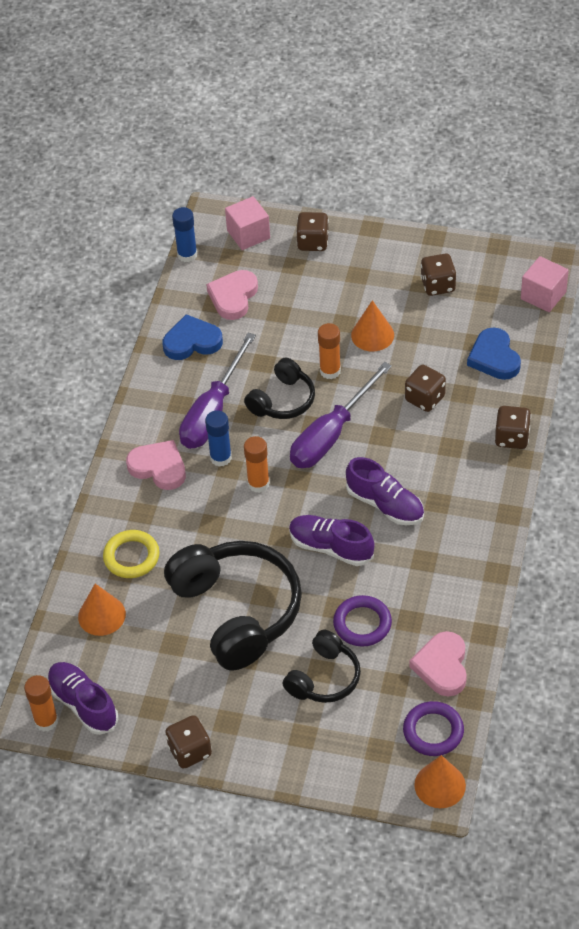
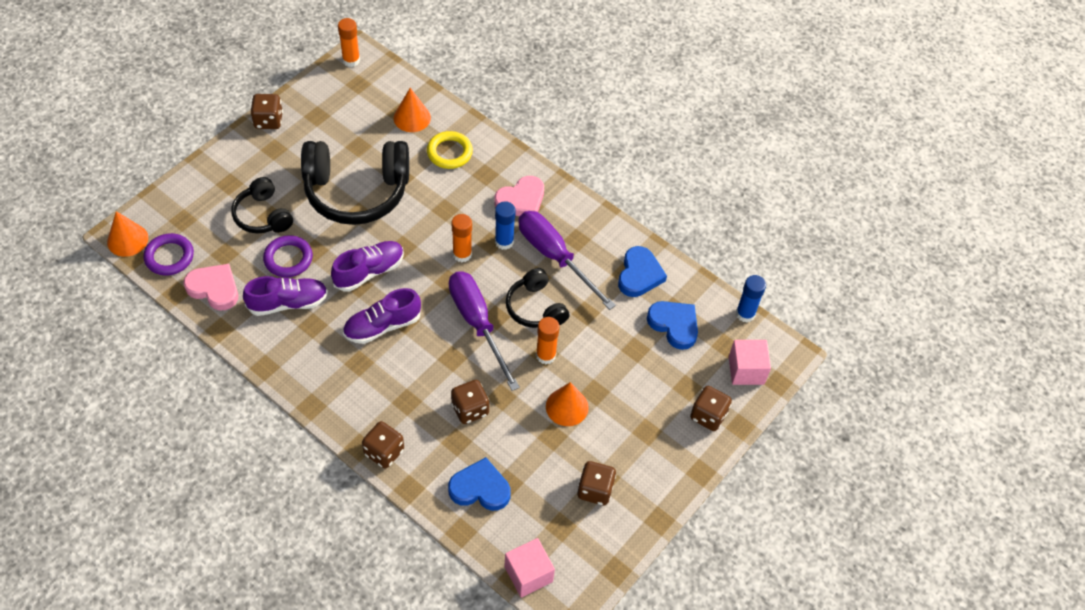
camera: 110 degrees right, 5 degrees up
purple shoe [47,662,118,735] -> purple shoe moved to [243,276,328,316]
pink heart [206,270,258,320] -> blue heart [647,301,698,350]

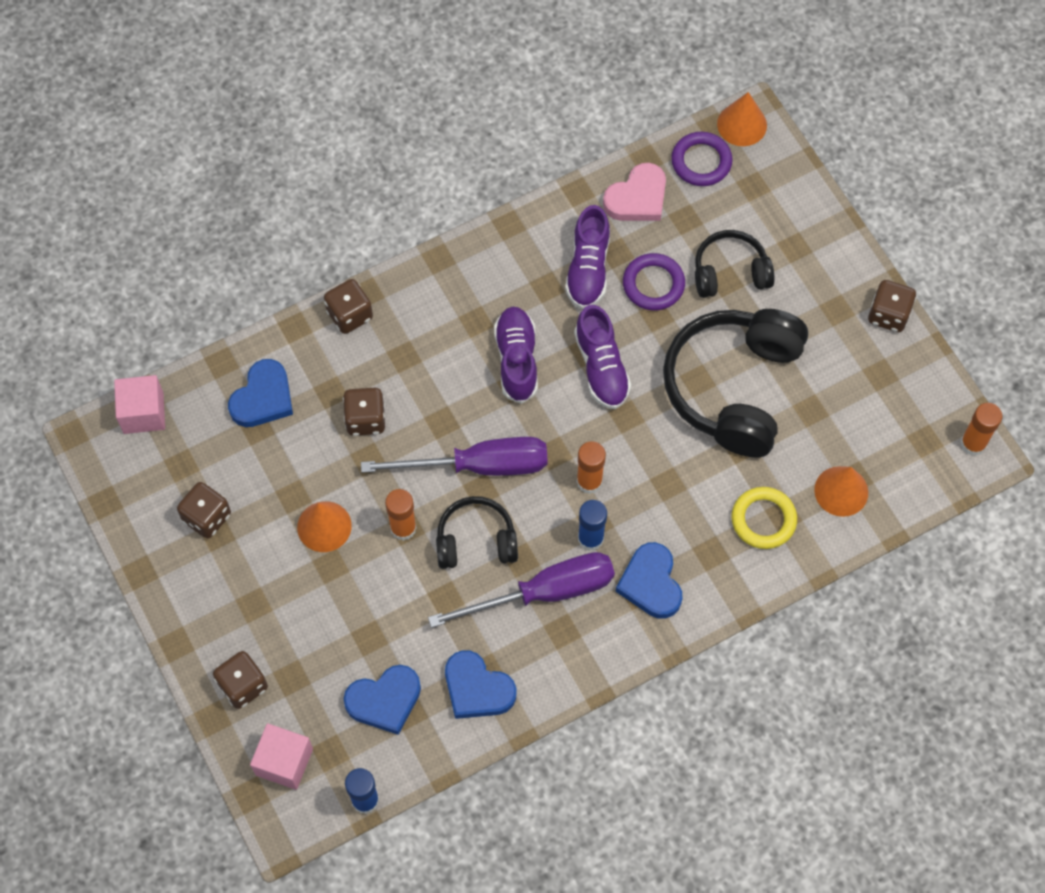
camera: 115 degrees right, 10 degrees up
pink heart [494,176,544,216] -> blue heart [615,542,682,619]

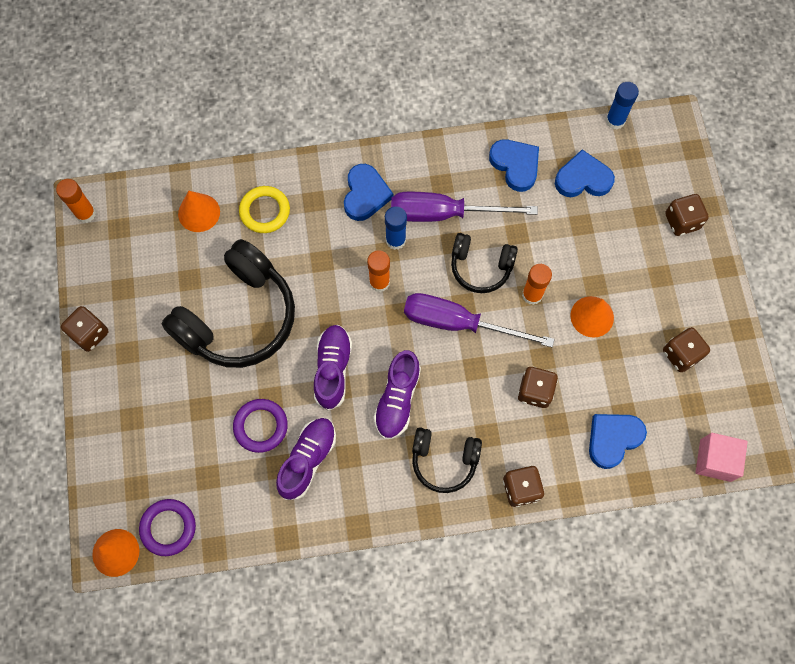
camera: 160 degrees left, 5 degrees up
pink cube [250,723,313,790] -> none
pink heart [603,163,666,221] -> none
black headphones [695,230,775,298] -> black headphones moved to [412,427,482,493]

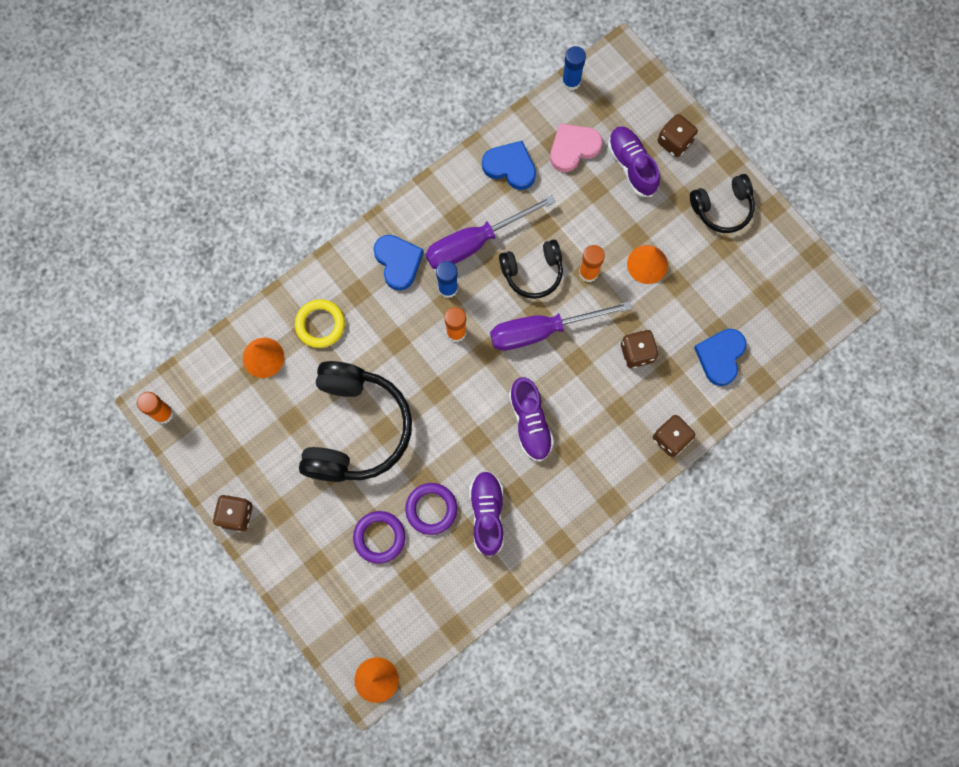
camera: 30 degrees left, 5 degrees up
purple ring [139,499,196,556] -> purple ring moved to [353,511,405,564]
purple shoe [314,325,352,411] -> purple shoe moved to [608,126,660,197]
black headphones [412,427,482,493] -> black headphones moved to [690,174,755,233]
blue heart [555,150,615,197] -> pink heart [550,123,602,172]
brown dice [663,327,710,372] -> none
pink cube [696,433,748,482] -> none

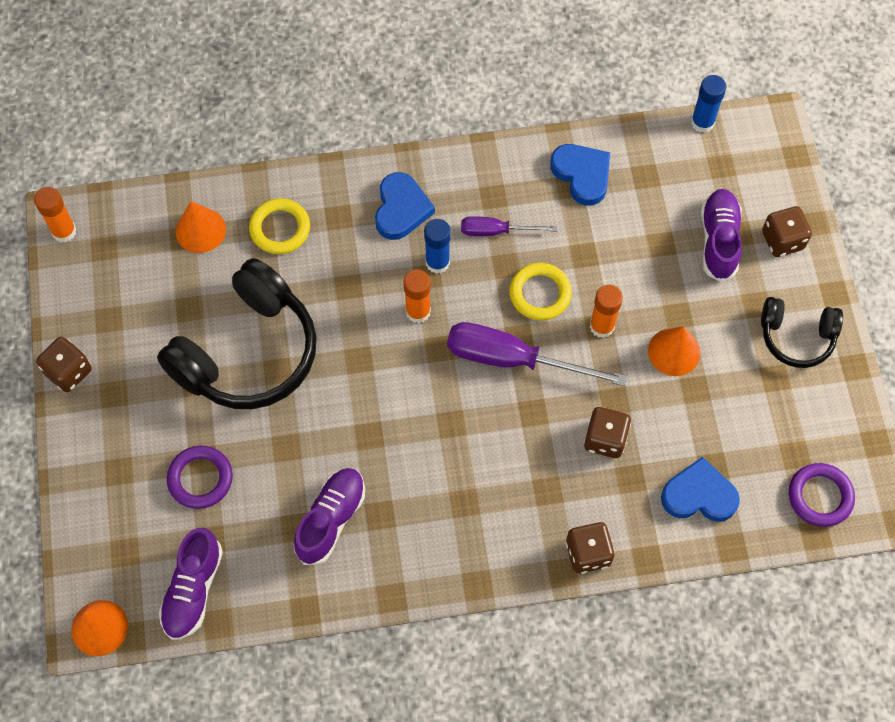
camera: 30 degrees right, 10 degrees down
purple ring [405,483,457,535] -> purple ring moved to [789,463,855,527]
purple screwdriver [426,195,556,269] -> purple screwdriver [461,216,558,236], size x0.55
black headphones [499,240,563,299] -> yellow ring [509,263,572,320]
purple shoe [509,377,554,462] -> purple shoe moved to [159,528,223,640]
pink heart [550,123,602,172] -> none
blue heart [694,329,746,386] -> blue heart turned 45 degrees clockwise [661,457,740,522]

